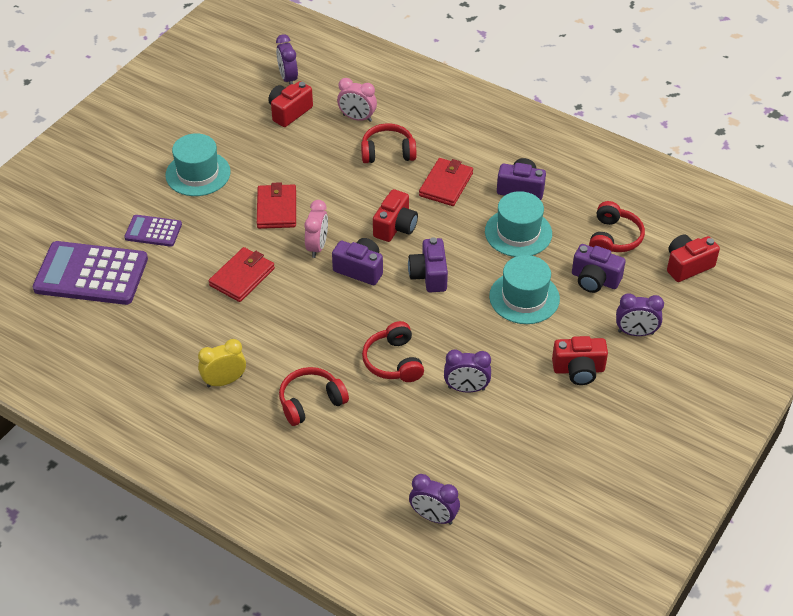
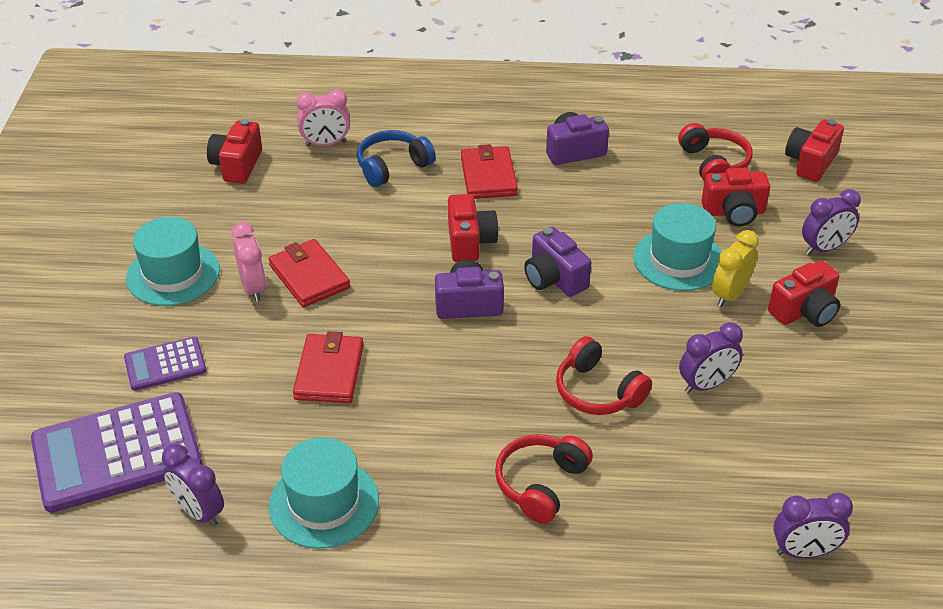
camera: 30 degrees left, 5 degrees down
yellow clock [198,339,246,387] -> yellow clock moved to [712,230,759,307]
purple clock [276,34,298,84] -> purple clock moved to [162,444,224,527]
pink clock [304,200,328,258] -> pink clock moved to [231,222,266,302]
red headphones [361,123,417,163] -> blue headphones [357,130,436,187]
turquoise hat [485,191,552,257] -> turquoise hat moved to [269,437,379,549]
purple camera [572,244,625,293] -> red camera [701,168,770,227]

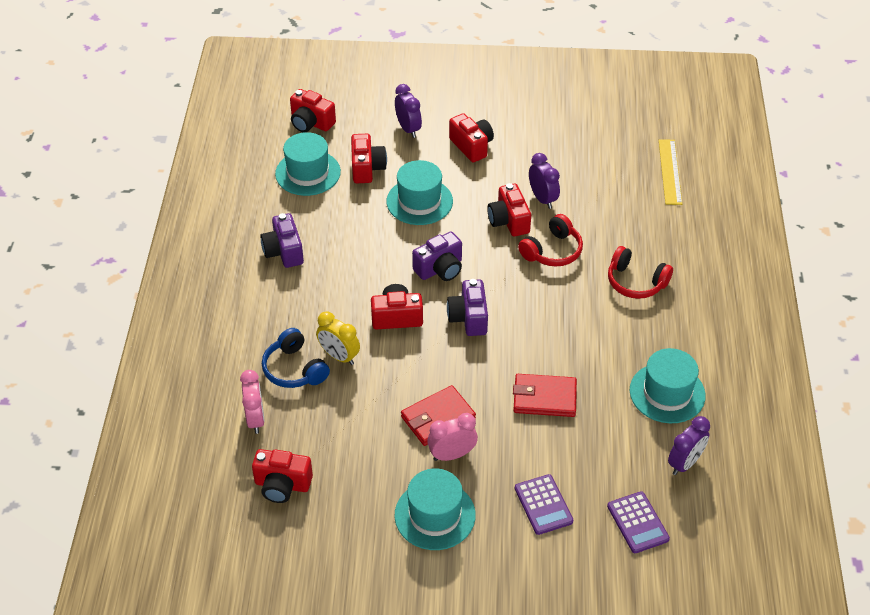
camera: 90 degrees left, 5 degrees up
purple calculator [31,392,202,513] -> purple calculator [607,491,670,553], size x0.52
red wallet [461,144,518,199] -> none
red headphones [678,123,753,182] -> turquoise hat [275,132,341,196]
yellow clock [712,230,759,307] -> yellow clock moved to [316,311,360,365]
purple clock [773,493,853,558] -> yellow ruler [659,139,682,205]
none -> red camera [487,183,531,237]

